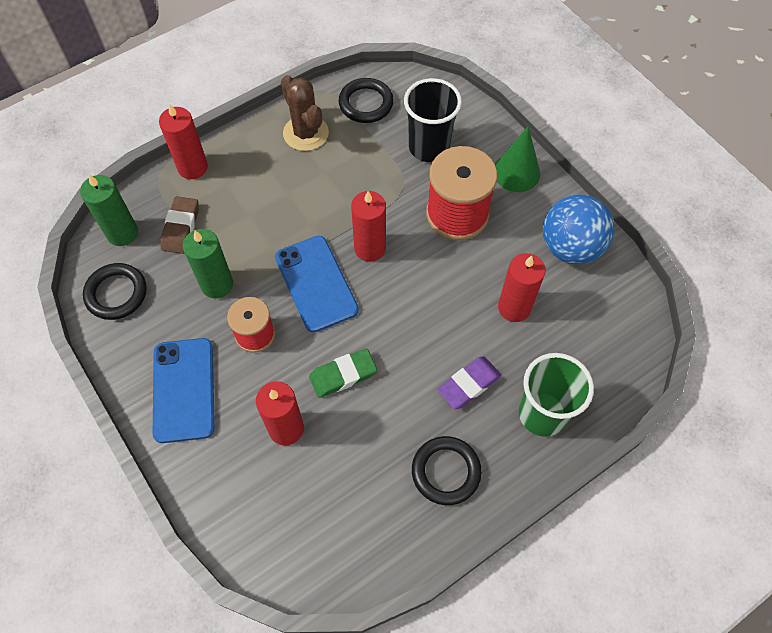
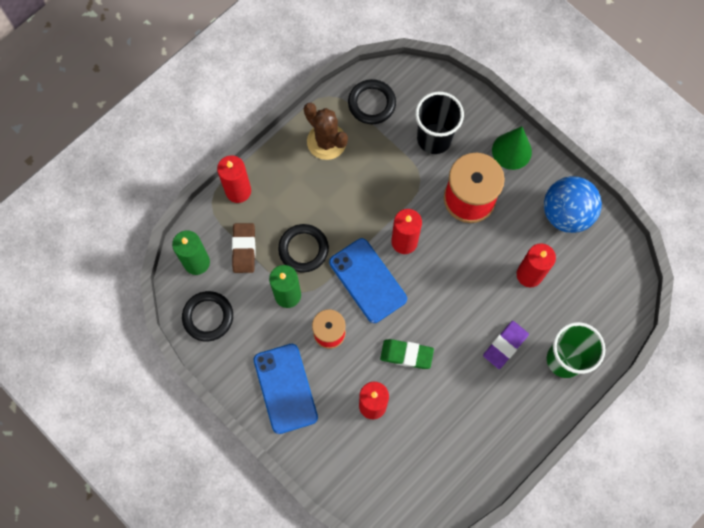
camera: 10 degrees left, 10 degrees up
green eraser [309,348,377,398] -> green eraser turned 45 degrees clockwise [380,339,434,369]
black ring [412,436,482,505] -> black ring moved to [278,224,329,272]

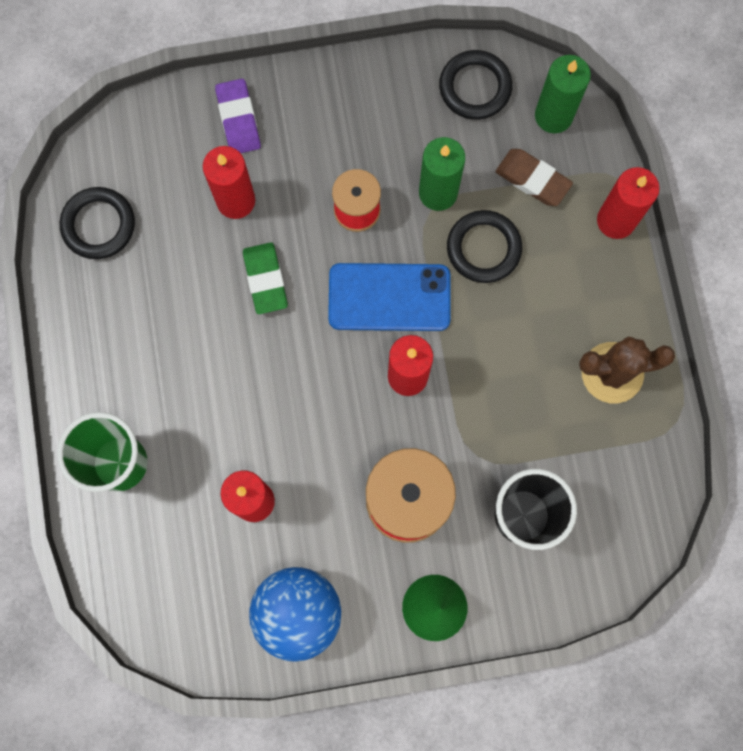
camera: 125 degrees right, 5 degrees up
blue phone [254,344,318,434] -> none
black ring [348,79,396,124] -> black ring moved to [60,187,135,259]
green eraser [380,339,434,369] -> green eraser turned 60 degrees counterclockwise [243,242,288,314]
purple eraser [483,321,529,369] -> purple eraser moved to [215,79,261,153]

